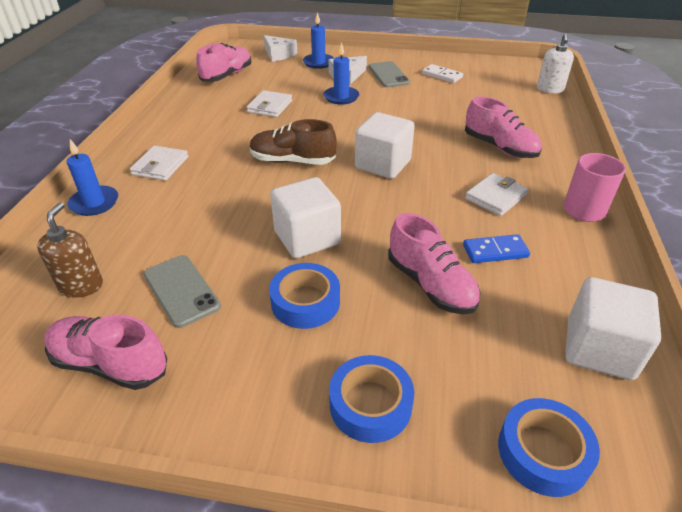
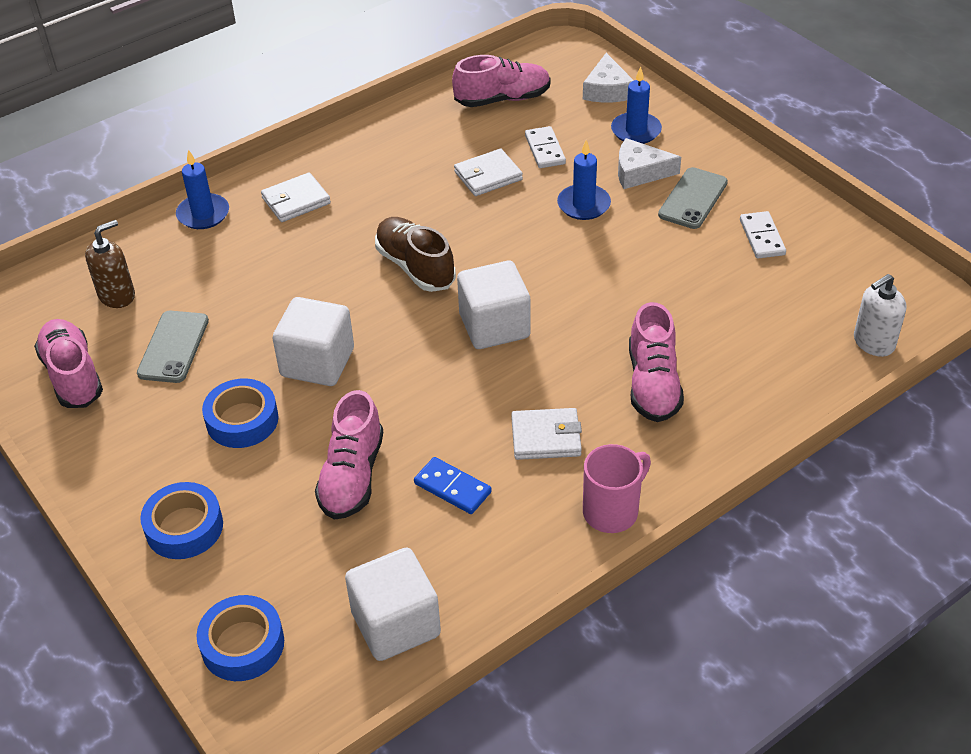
camera: 45 degrees right, 5 degrees up
none -> white domino [525,126,566,168]

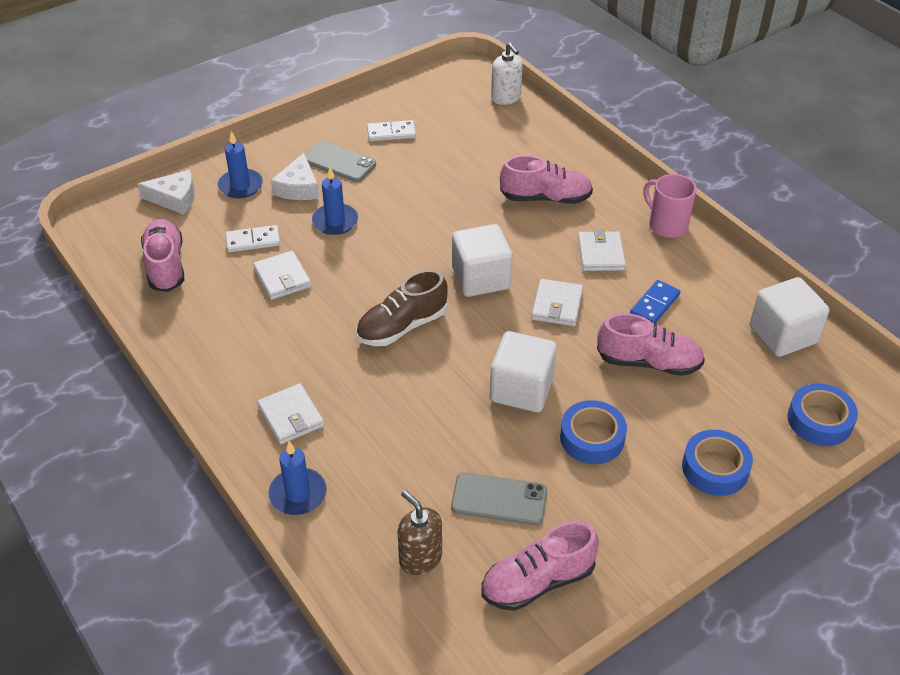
camera: 90 degrees left, 0 degrees up
none -> white wallet [531,279,583,326]

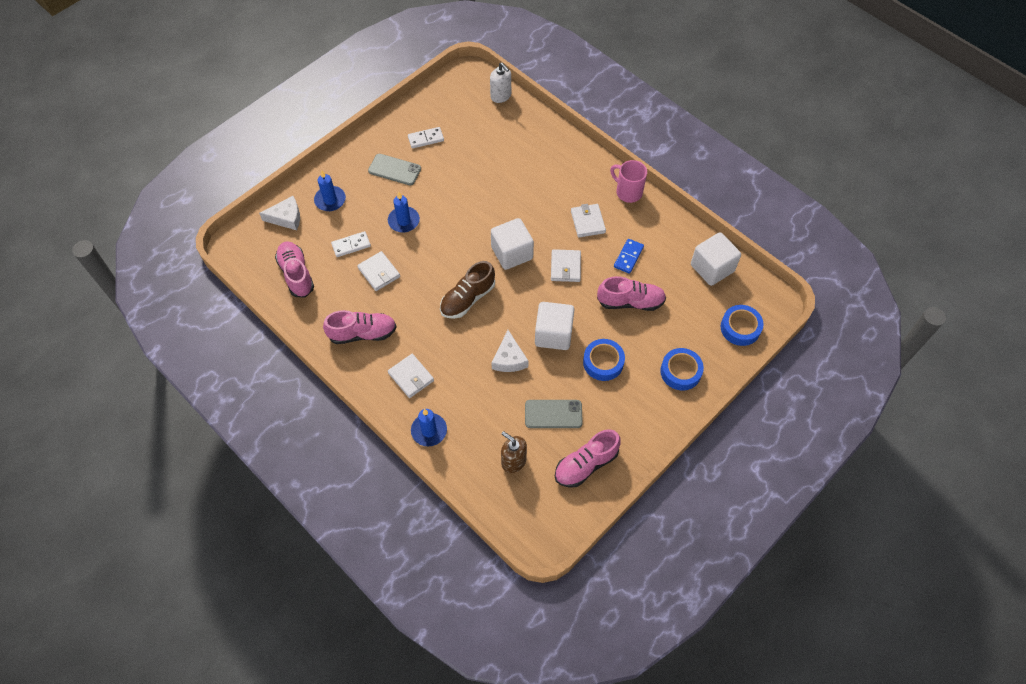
camera: 10 degrees left, 15 degrees up
white cheese [271,153,319,200] -> white cheese moved to [492,330,529,372]
pink shoe [500,155,593,204] -> pink shoe moved to [323,310,397,344]

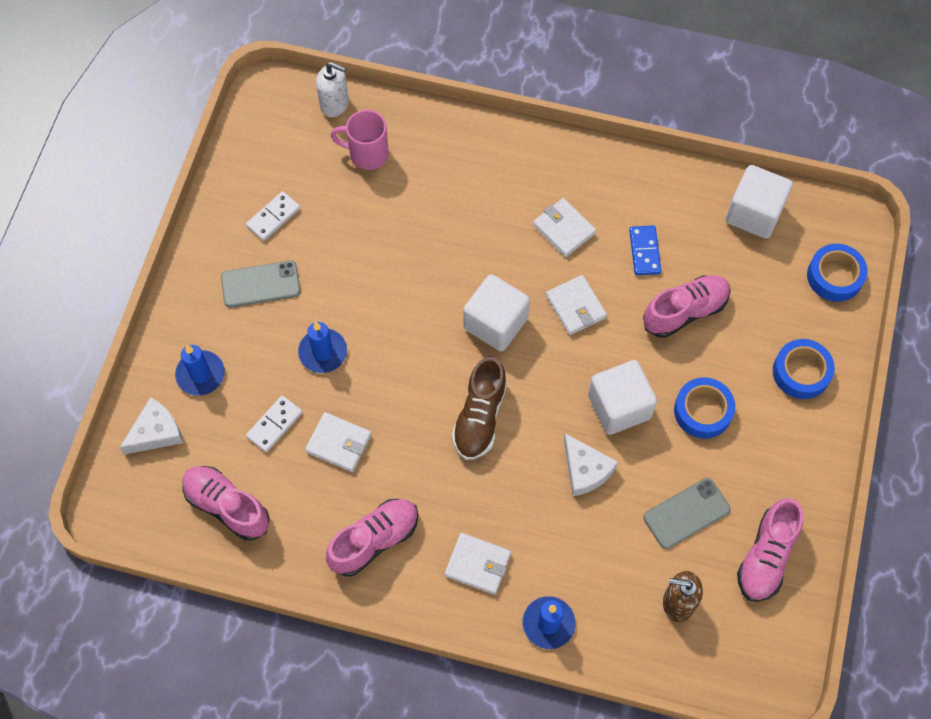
camera: 30 degrees left, 5 degrees up
pink mug [610,160,647,203] -> pink mug moved to [331,110,389,170]

